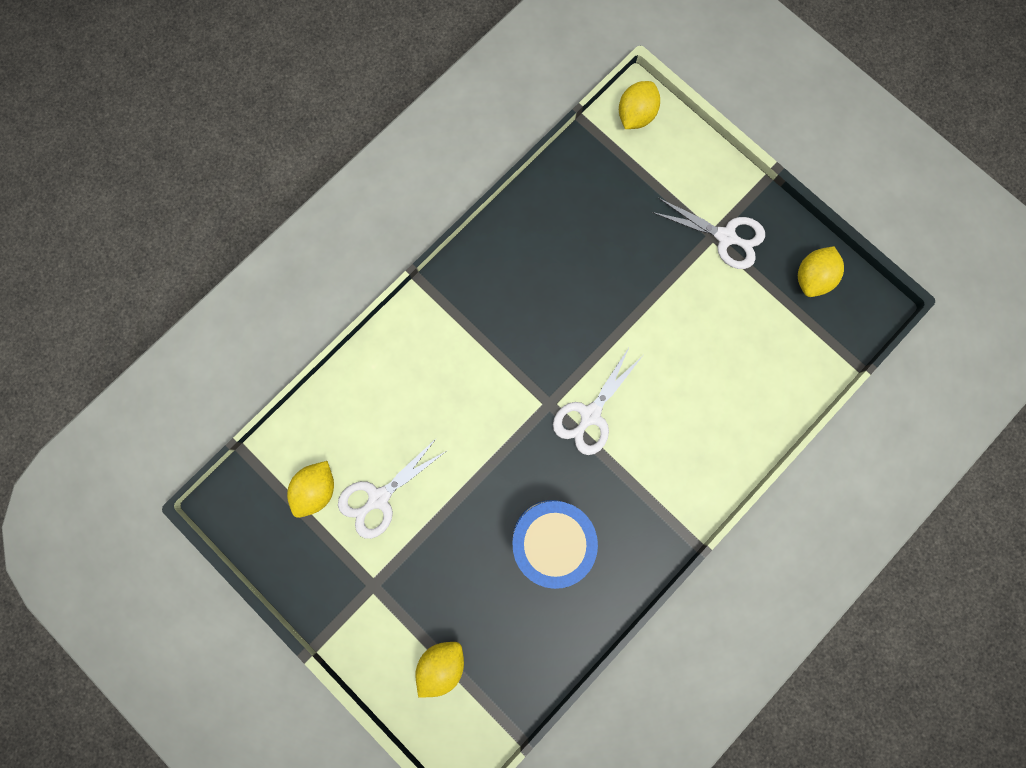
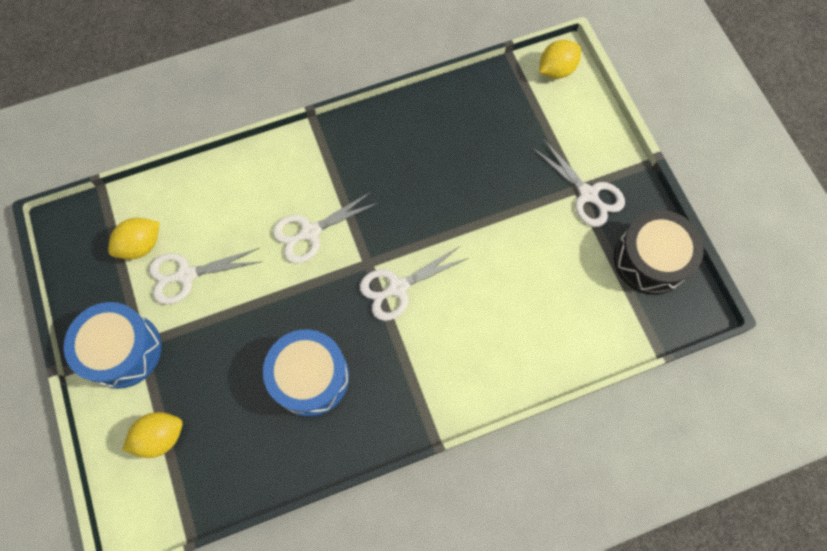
camera: 25 degrees right, 10 degrees down
yellow lemon [798,246,844,297] -> black drum [614,210,704,295]
none -> blue drum [64,302,161,389]
none -> white scissors [273,191,378,264]

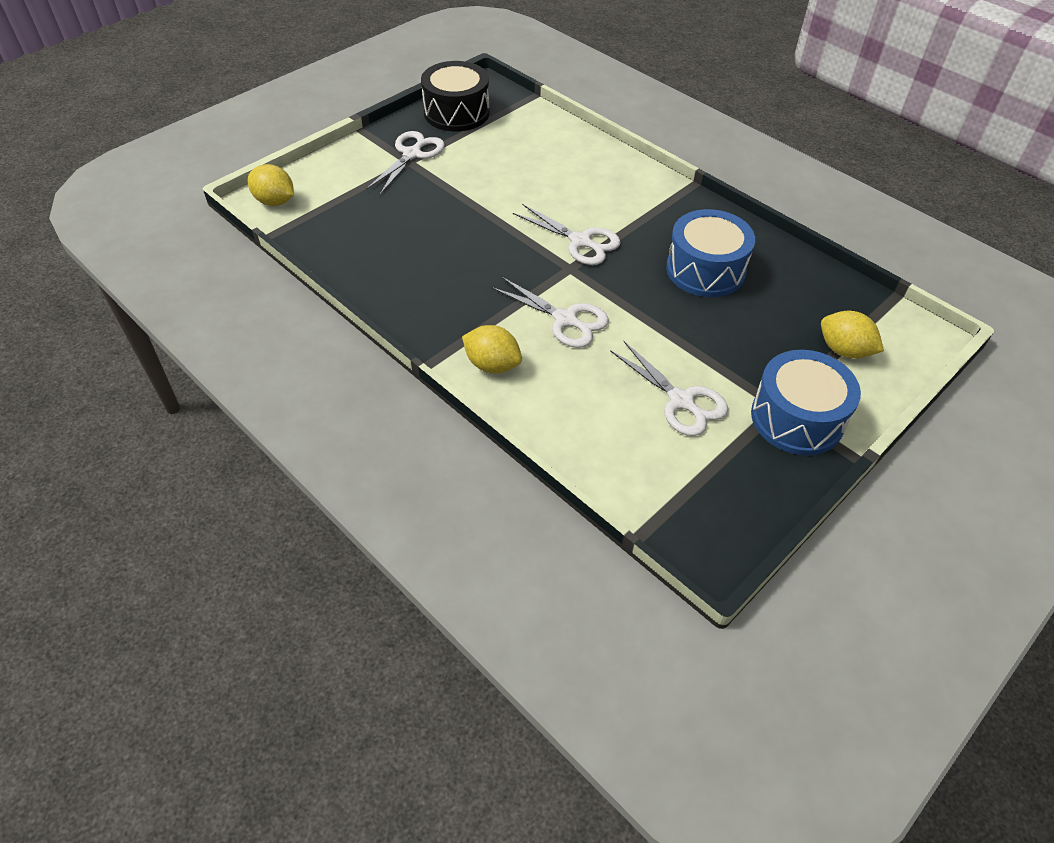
camera: 115 degrees left, 20 degrees down
yellow lemon [108,218,160,260] -> yellow lemon moved to [462,325,522,373]

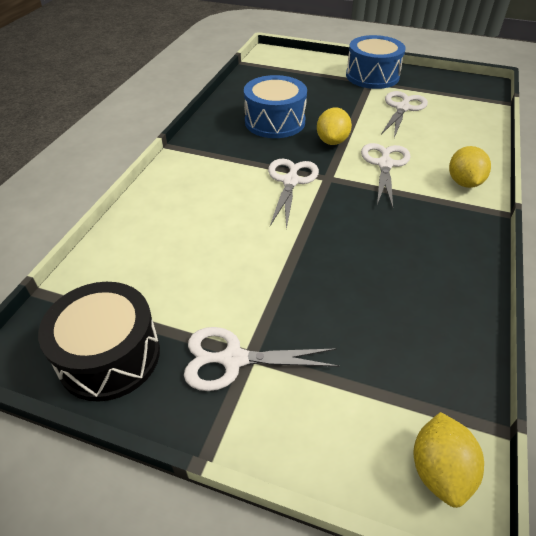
camera: 115 degrees left, 5 degrees down
yellow lemon [821,311,884,359] -> yellow lemon moved to [317,108,352,145]

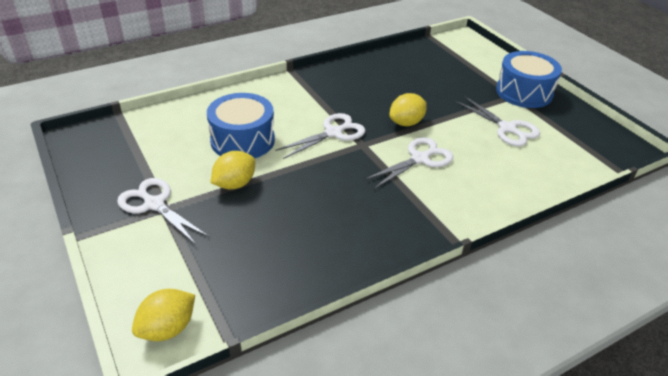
camera: 40 degrees right, 5 degrees down
black drum [38,282,160,402] -> none
blue drum [244,75,307,138] -> blue drum moved to [207,93,275,158]
white scissors [381,91,428,138] -> white scissors turned 75 degrees clockwise [456,97,540,146]
yellow lemon [449,146,491,188] -> yellow lemon moved to [210,151,255,190]

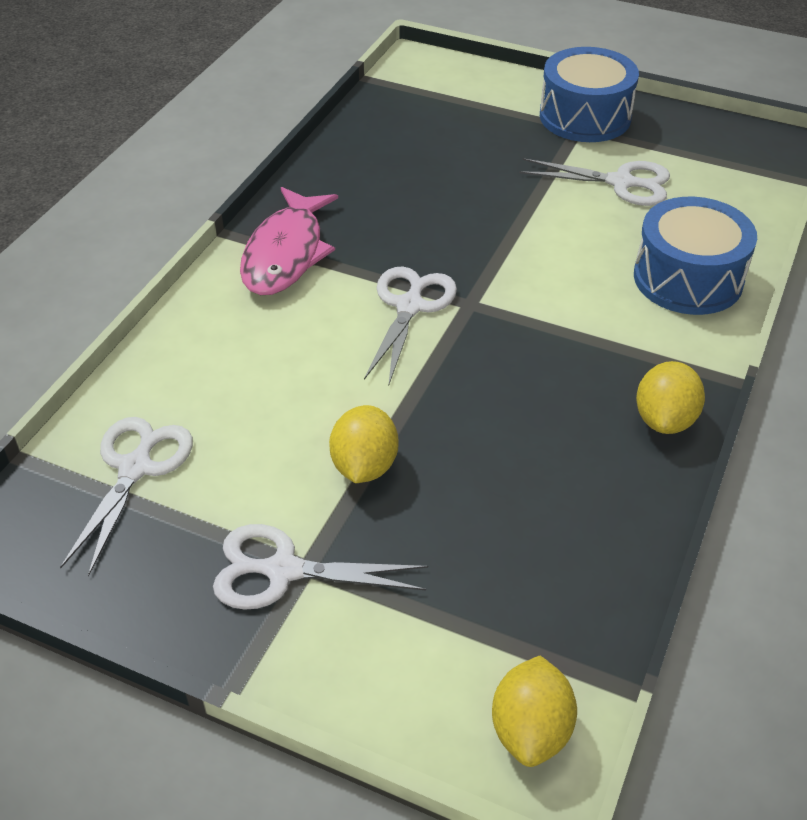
camera: 35 degrees left, 5 degrees up
blue drum [207,93,275,158] -> blue drum moved to [634,197,757,315]
white scissors [365,137,453,189] -> white scissors moved to [60,417,193,577]
yellow lemon [389,93,427,126] -> yellow lemon moved to [636,361,705,434]
none -> pink fish [240,187,338,295]

